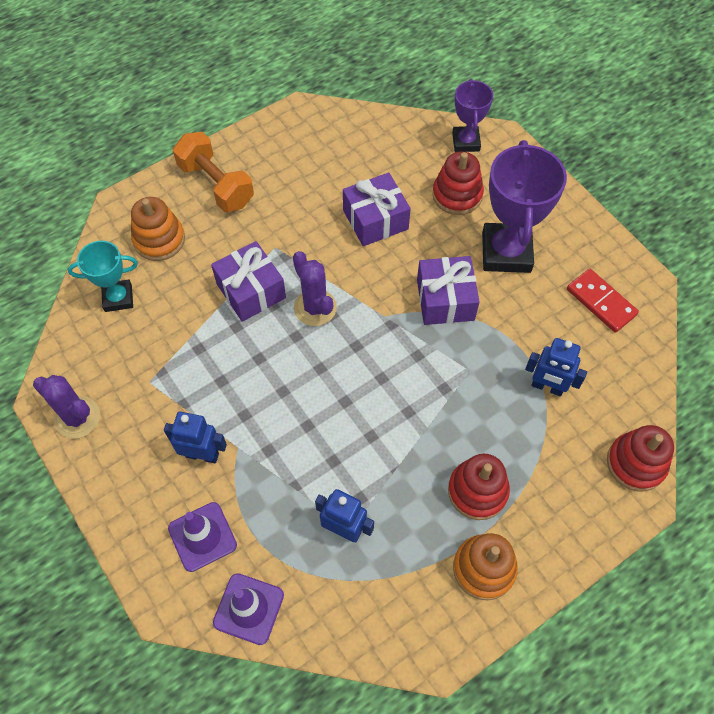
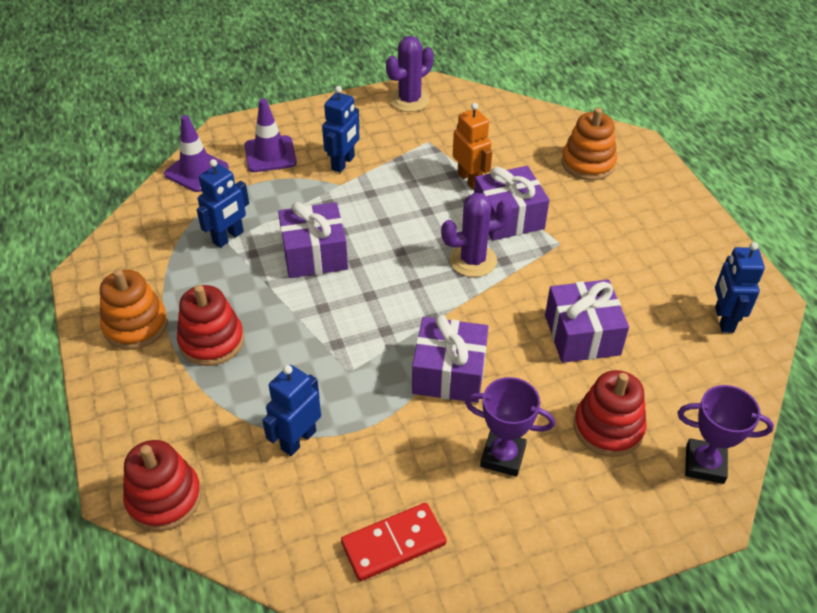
camera: 105 degrees right, 15 degrees down
turquoise trophy [68,241,138,312] -> none
orange dumbbell [173,132,254,212] -> none
purple trophy [482,140,567,273] -> purple trophy [465,377,555,477], size x0.58
none -> purple gift [278,202,348,278]
none -> orange robot [453,103,492,190]
none -> blue robot [715,242,765,333]

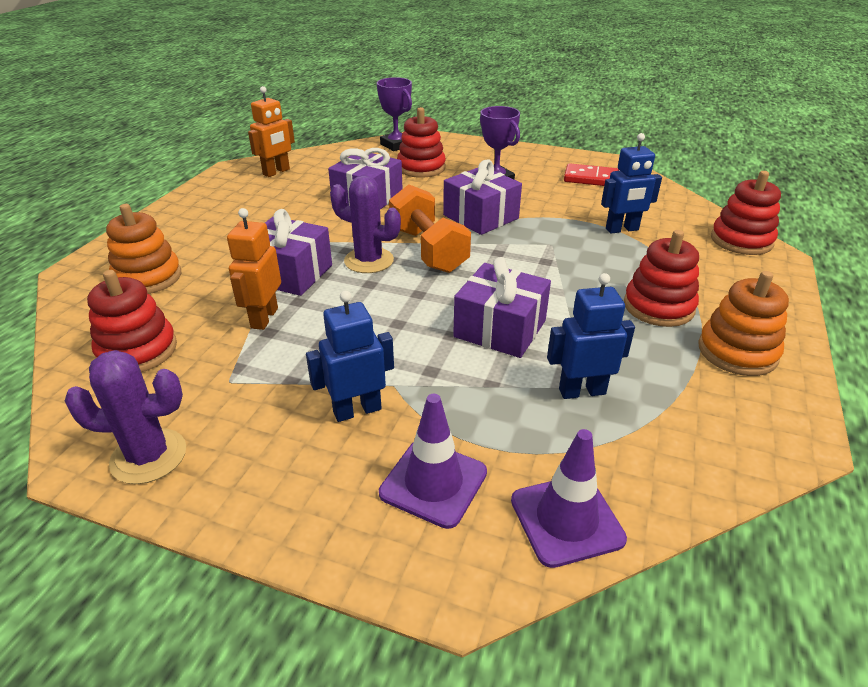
camera: 140 degrees left, 10 degrees down
blue robot [715,242,765,333] -> orange robot [248,86,295,177]
none -> red stacking toy [87,270,177,372]
none -> orange dumbbell [389,184,471,273]

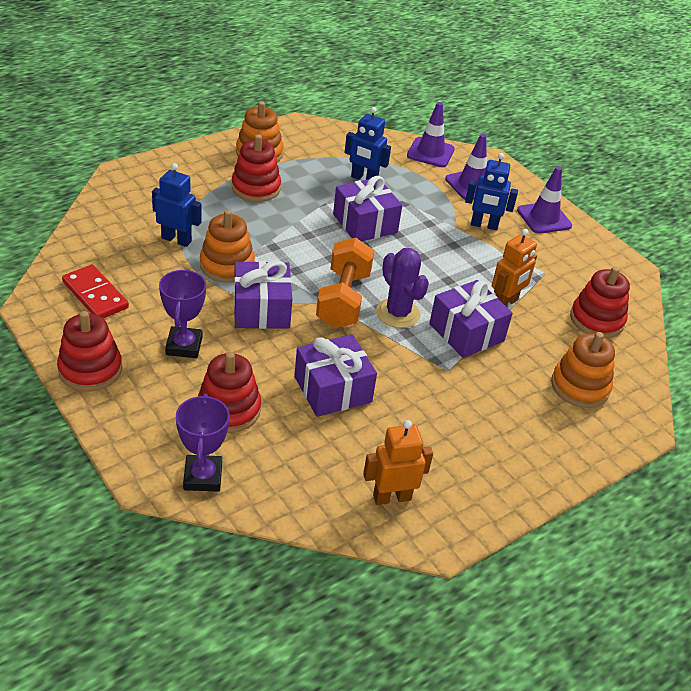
camera: 150 degrees left, 5 degrees up
purple cactus [65,350,186,484] -> none
red stacking toy [711,171,781,255] -> red stacking toy moved to [57,311,122,392]
none -> orange stacking toy [200,210,255,282]
none -> purple traffic cone [517,167,572,234]

